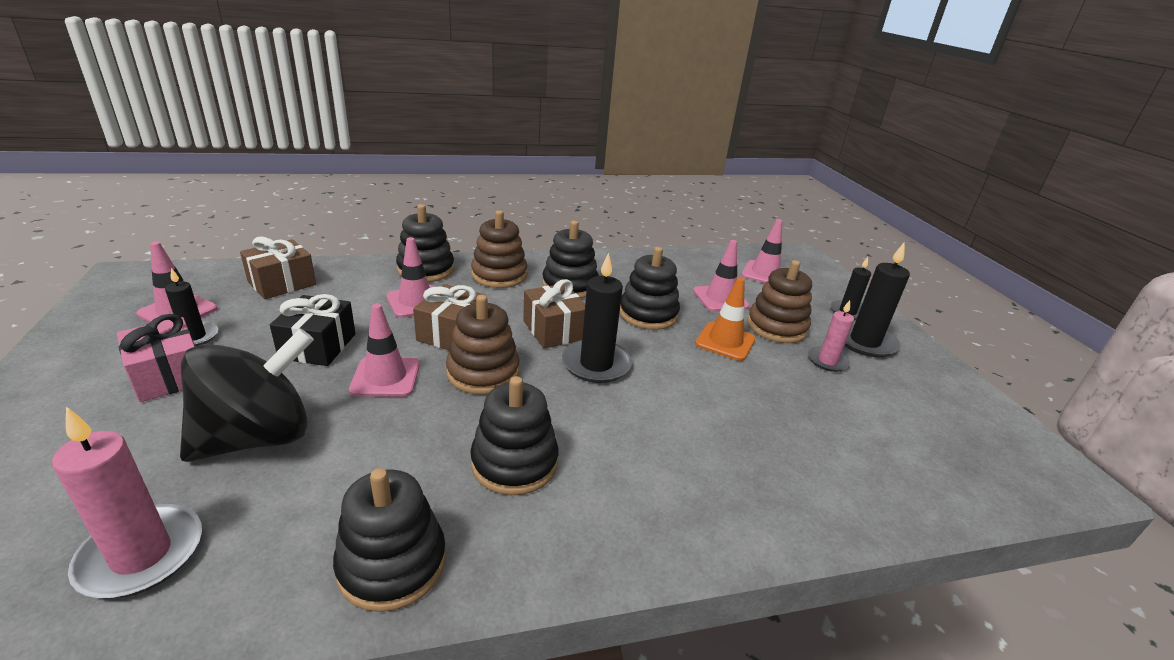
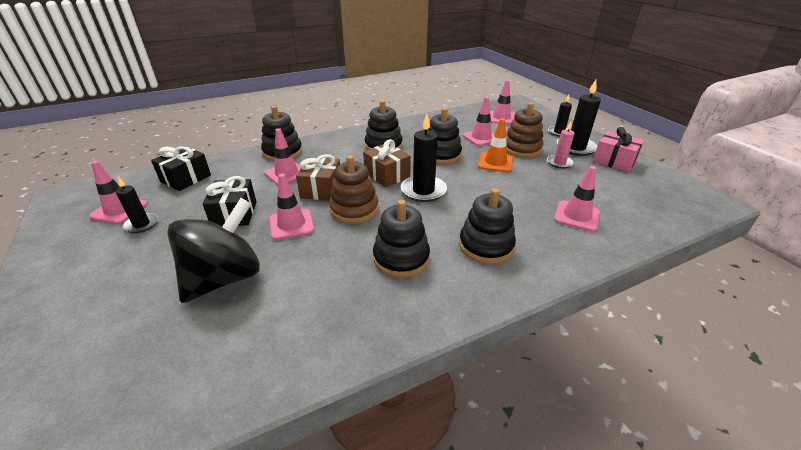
camera: 10 degrees left, 5 degrees up
pink candle [52,407,202,598] -> none
pink gift [117,314,195,402] -> pink gift moved to [593,127,645,172]
brown gift [240,237,316,299] -> black gift [151,146,211,191]
black stacking toy [333,468,446,612] -> black stacking toy moved to [459,188,516,264]
brown stacking toy [471,210,527,288] -> none
none -> pink traffic cone [554,166,600,232]

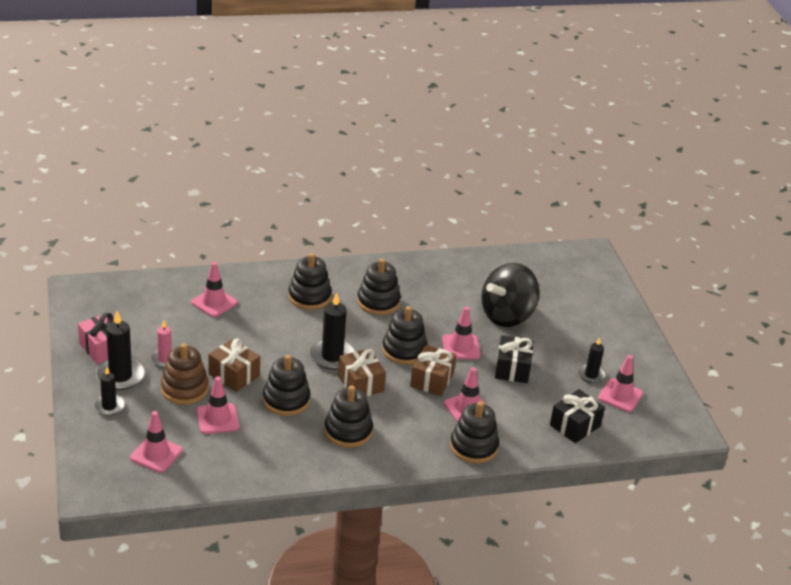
camera: 170 degrees left, 0 degrees up
brown stacking toy [329,155,379,223] -> black stacking toy [382,306,427,365]
orange traffic cone [478,119,513,173] -> brown gift [209,338,260,392]

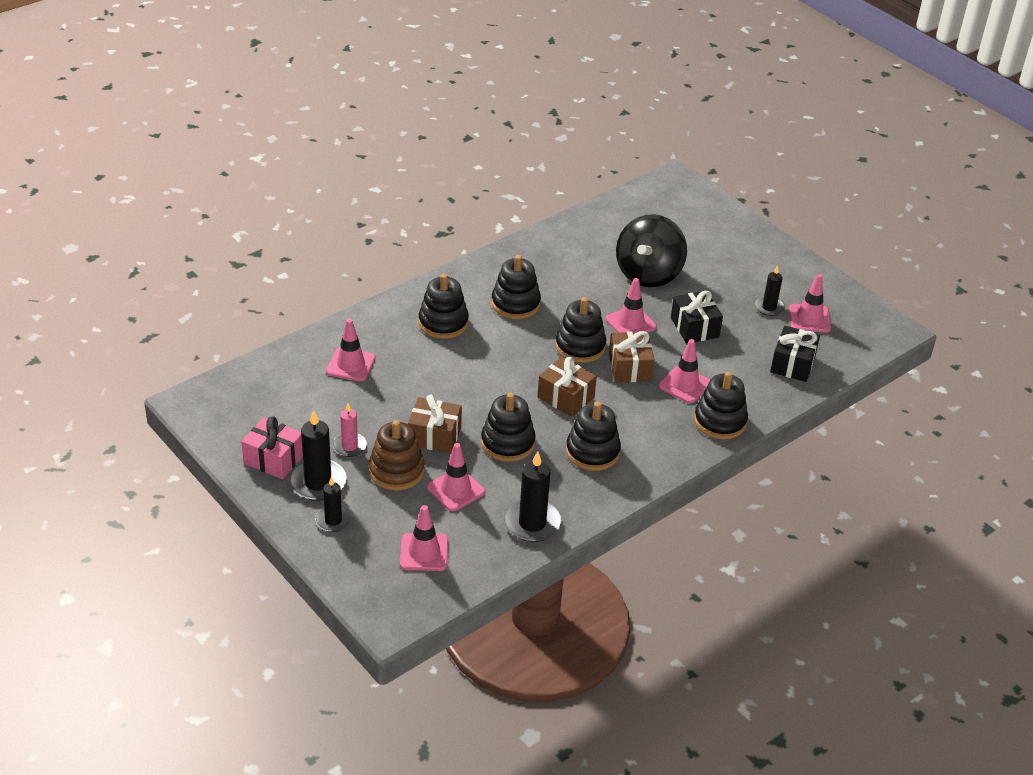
camera: 25 degrees left, 5 degrees up
black candle [309,292,355,370] -> black candle moved to [504,451,562,542]

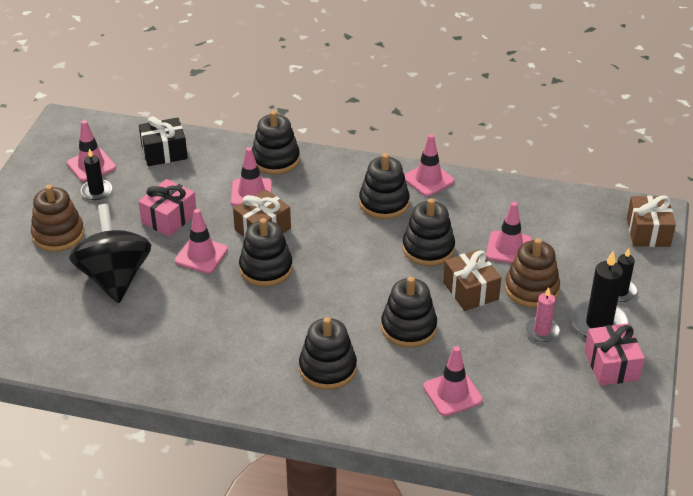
camera: 125 degrees left, 0 degrees up
pink traffic cone [400,505,448,571] -> pink traffic cone moved to [404,134,455,196]
black stacking toy [492,255,541,319] -> black stacking toy moved to [381,277,437,348]
black candle [504,451,562,542] -> none
brown gift [537,357,597,417] -> brown gift moved to [627,196,676,247]
black spinning top [616,214,687,287] -> black spinning top turned 90 degrees counterclockwise [69,204,151,303]
black gift [671,290,723,344] -> pink gift [138,179,196,237]
none -> brown stacking toy [31,185,84,252]

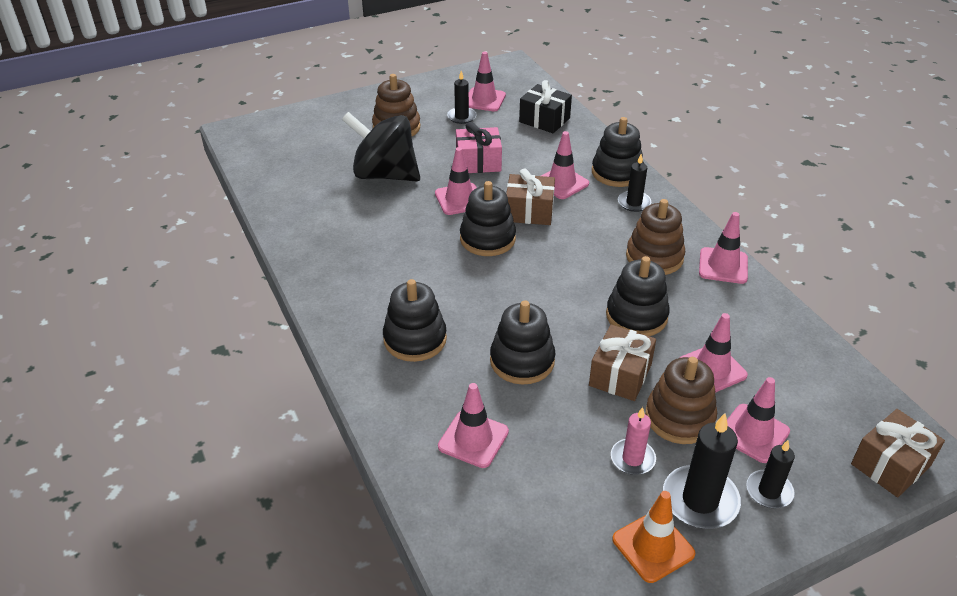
camera: 50 degrees right, 0 degrees up
black spinning top [69,204,151,303] -> black spinning top turned 105 degrees counterclockwise [342,112,420,182]
black stacking toy [359,153,410,219] -> brown stacking toy [626,199,685,275]
pink gift [584,323,645,386] -> orange traffic cone [612,491,695,583]
none -> black candle [618,154,651,212]
none -> pink traffic cone [727,377,790,463]

